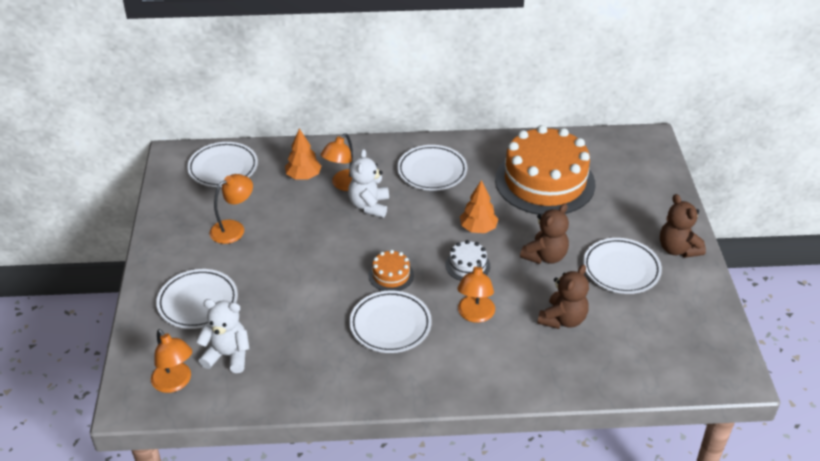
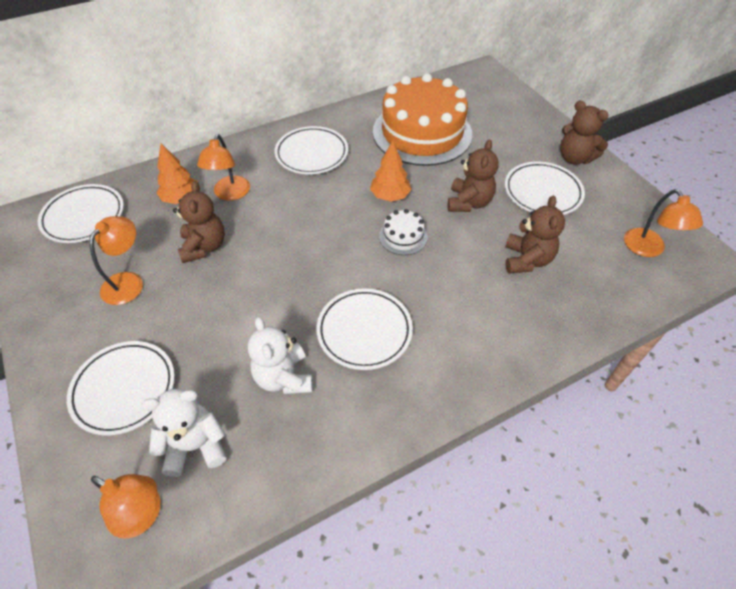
camera: 25 degrees left, 10 degrees up
white teddy bear [348,149,389,218] -> white teddy bear moved to [248,317,313,394]
orange cake [369,250,414,291] -> none
orange lamp [457,261,495,323] -> orange lamp moved to [624,189,703,257]
none -> brown teddy bear [173,181,225,263]

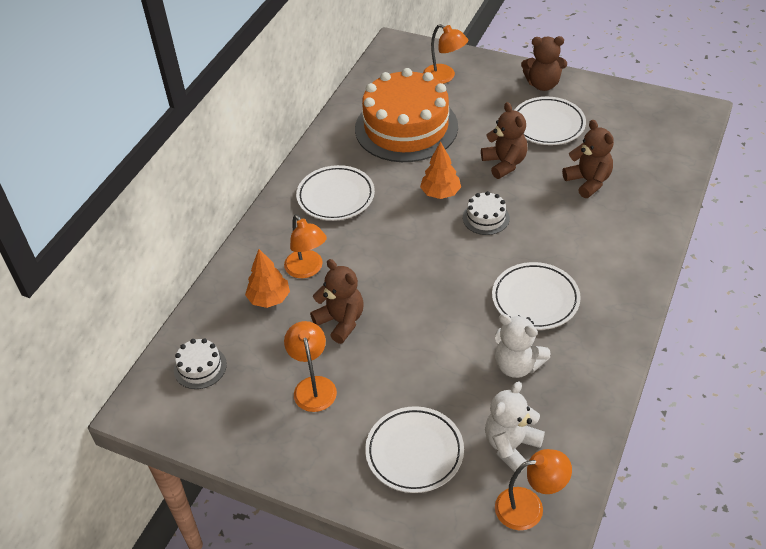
camera: 35 degrees left, 5 degrees down
white plate [38,184,124,243] -> white cake [174,338,227,389]
orange lamp [624,189,703,257] -> orange lamp moved to [423,24,468,84]

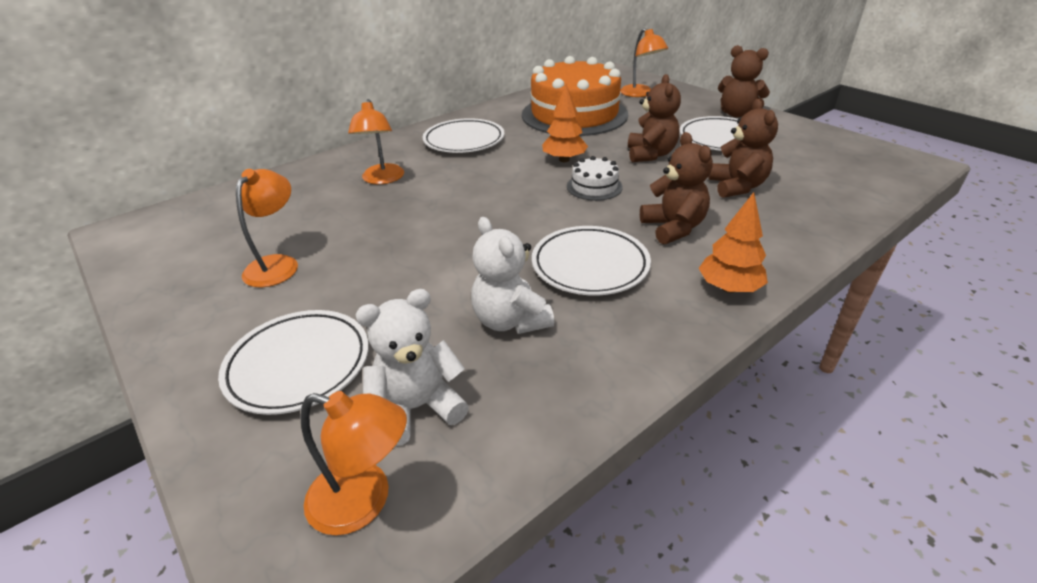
camera: 25 degrees right, 10 degrees down
white cake [174,338,227,389] -> none
orange tree [245,249,290,308] -> orange tree moved to [699,192,768,293]
brown teddy bear [310,259,364,344] -> brown teddy bear moved to [640,132,713,244]

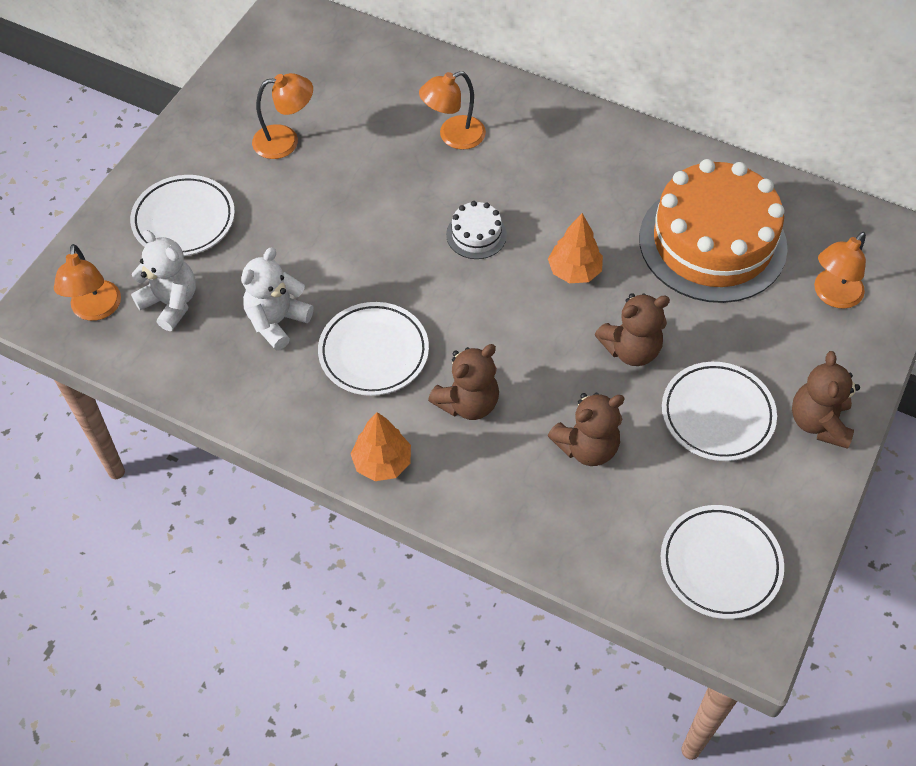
camera: 65 degrees right, 20 degrees up
white plate [423,118,504,153] -> white plate moved to [661,505,784,619]
white cake [567,156,623,201] -> white cake moved to [446,201,507,259]

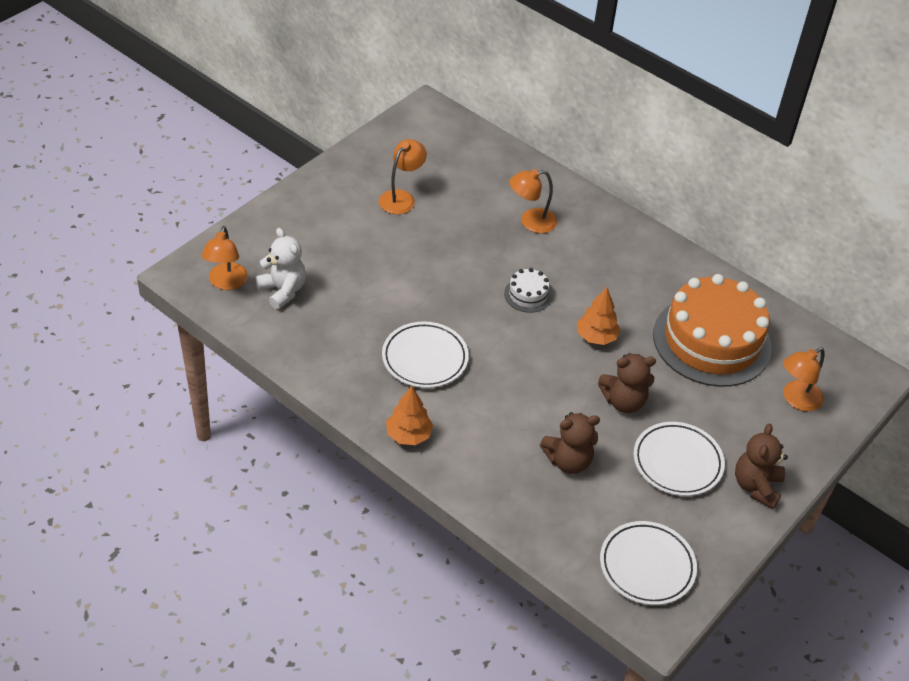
camera: 10 degrees right, 10 degrees down
white plate [130,175,235,256] -> none
white teddy bear [241,247,313,350] -> none
orange lamp [252,73,313,159] -> orange lamp turned 60 degrees counterclockwise [379,139,427,214]
brown teddy bear [428,344,499,420] -> none

